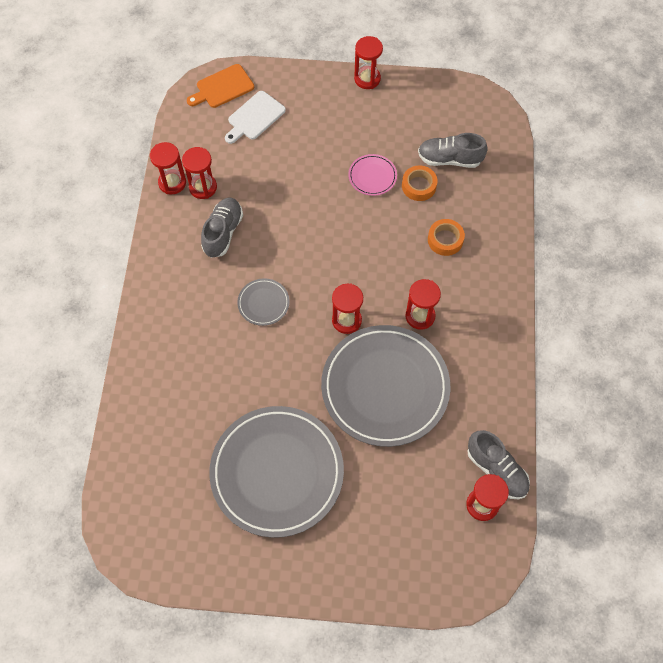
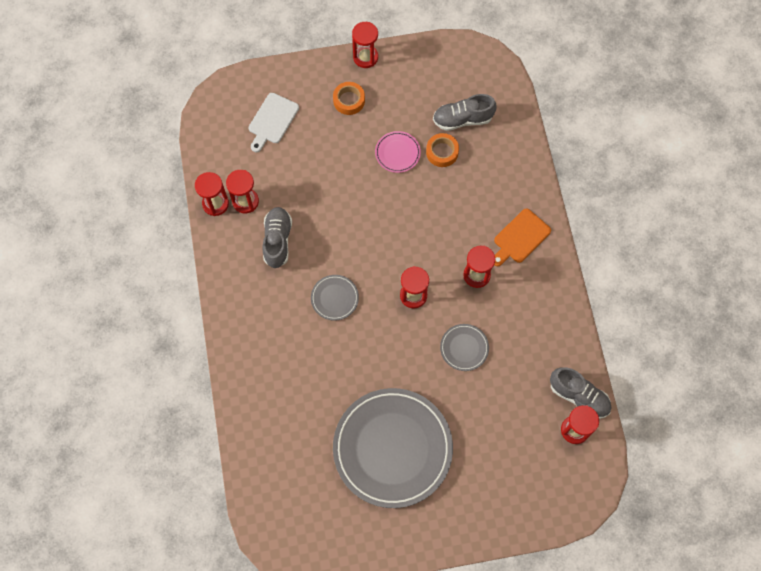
camera: 15 degrees left, 5 degrees up
orange cutting board [187,64,254,108] -> orange cutting board moved to [494,208,551,266]
grey plate [321,325,451,447] -> grey plate [440,324,489,371], size x0.42
orange tape [428,219,465,256] -> orange tape moved to [333,82,365,115]

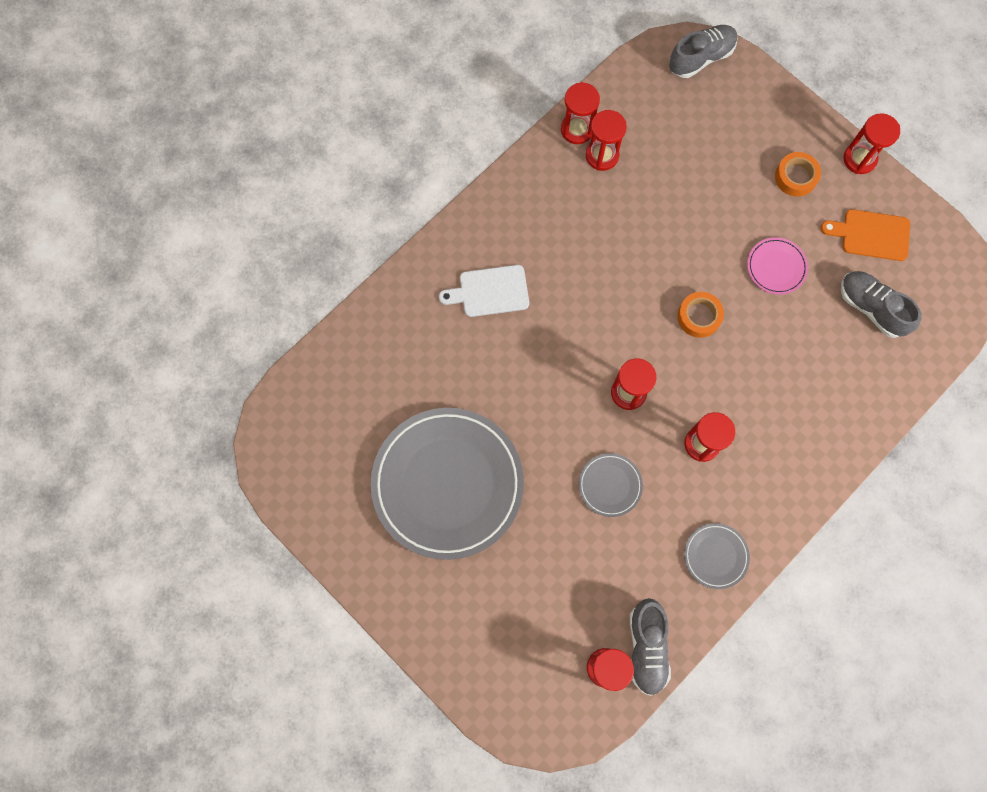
camera: 55 degrees right, 5 degrees up
white cutting board [248,93,299,152] -> white cutting board moved to [439,265,529,317]
grey shoe [262,207,292,268] -> grey shoe moved to [669,25,738,78]
grey plate [311,275,359,321] -> grey plate moved to [684,523,750,589]
orange tape [426,133,459,167] -> orange tape moved to [678,292,724,338]
orange cutting board [494,208,551,266] -> orange cutting board moved to [821,209,910,261]

